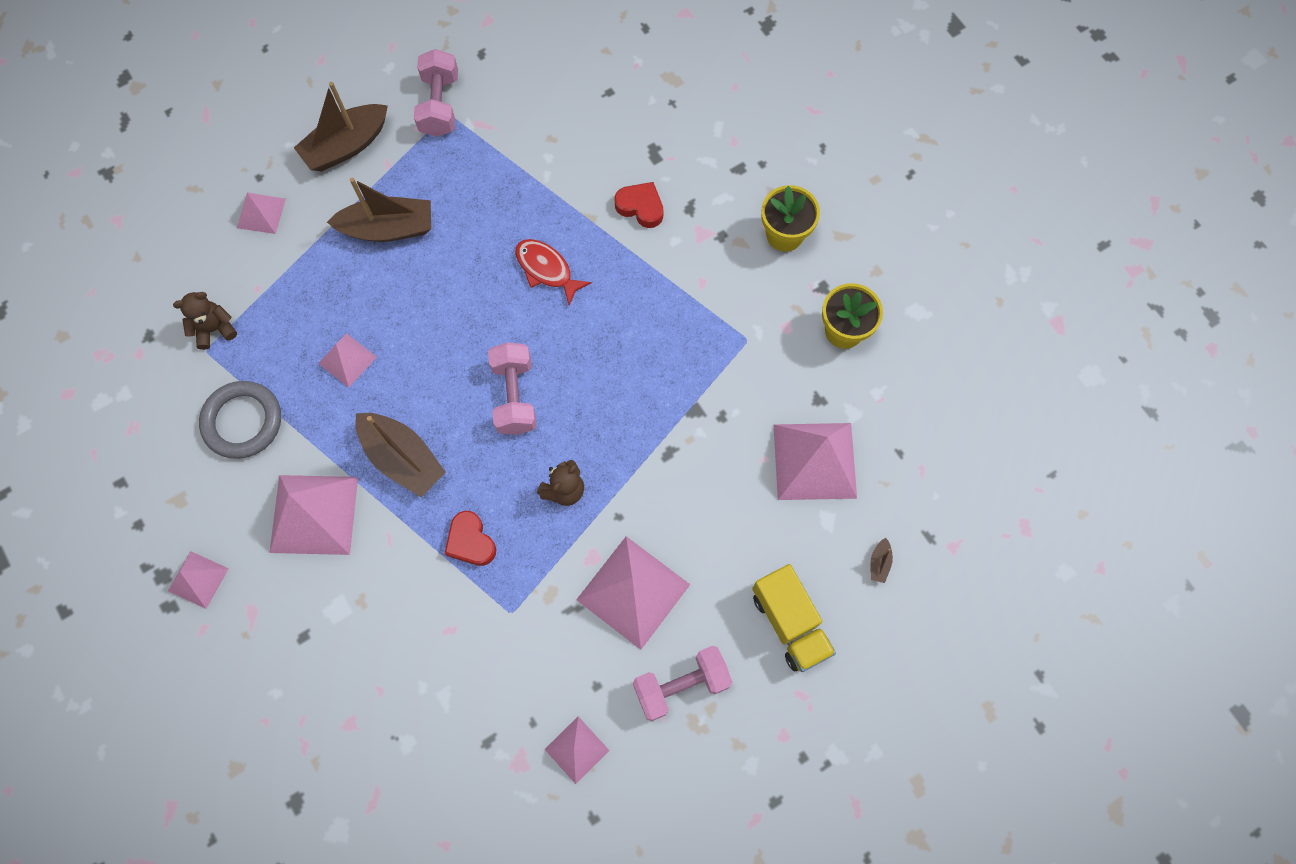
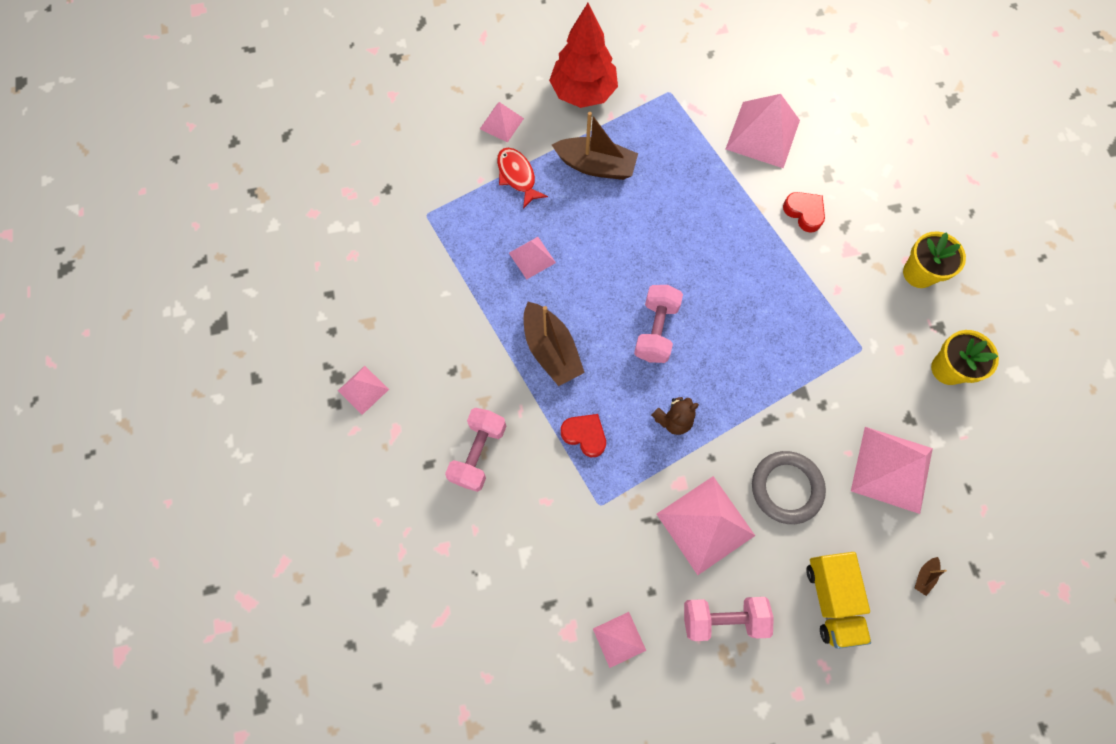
camera: 20 degrees right, 0 degrees up
brown teddy bear [173,292,237,350] -> none
grey ring [199,381,281,459] -> grey ring moved to [752,451,826,524]
pink pyramid [270,475,358,555] -> pink pyramid moved to [726,94,800,168]
brown boat [294,82,388,171] -> red tree [549,3,618,108]
pink dumbbell [414,49,458,137] -> pink dumbbell moved to [445,408,506,492]
red heart [445,511,496,566] -> red heart turned 135 degrees clockwise [561,414,606,457]
red fish [515,239,592,305] -> red fish moved to [497,148,548,209]

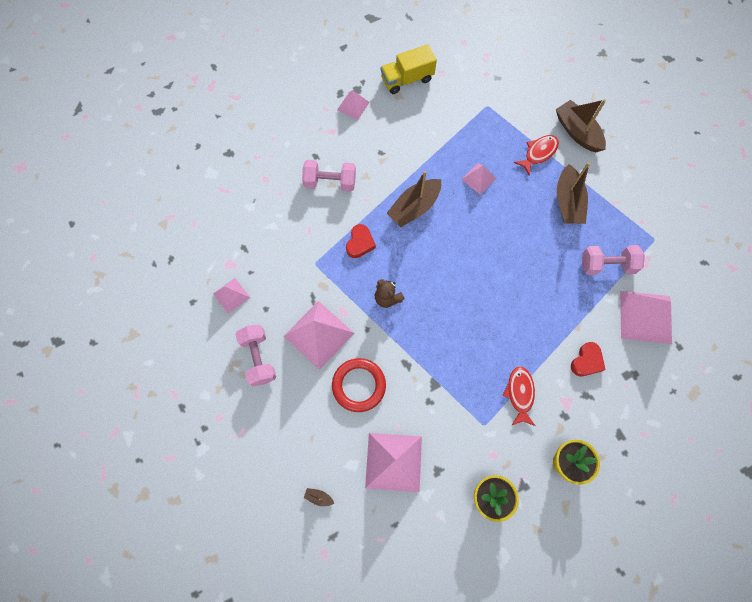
camera: 75 degrees right, 0 degrees up
pink pyramid [480,102,524,143] -> brown boat [556,99,606,152]
red tree [549,3,618,108] -> none
pink dumbbell [634,285,683,363] -> pink dumbbell moved to [582,245,645,275]
grey ring [752,451,826,524] -> red ring [332,358,386,412]
yellow truck [806,552,871,649] -> yellow truck moved to [380,44,437,94]
none -> red fish [502,366,535,426]

